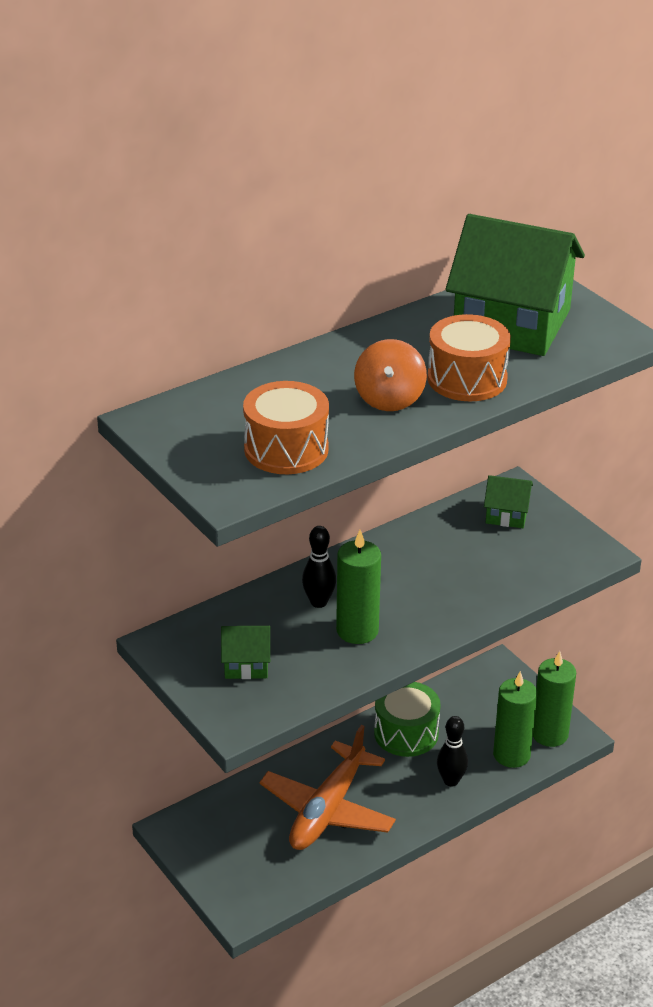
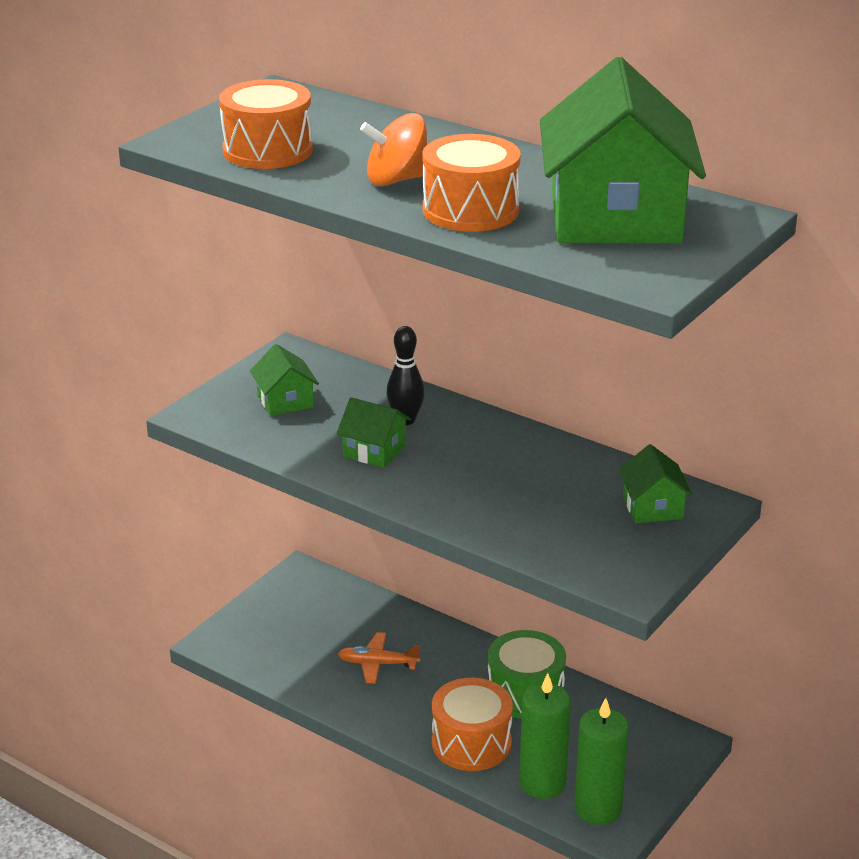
camera: 70 degrees right, 5 degrees down
orange plane [260,725,396,850] -> orange plane [338,632,420,684], size x0.49
green candle [336,530,381,644] -> green house [336,397,411,468]
black bowling pin [437,716,468,786] -> orange drum [432,678,513,771]

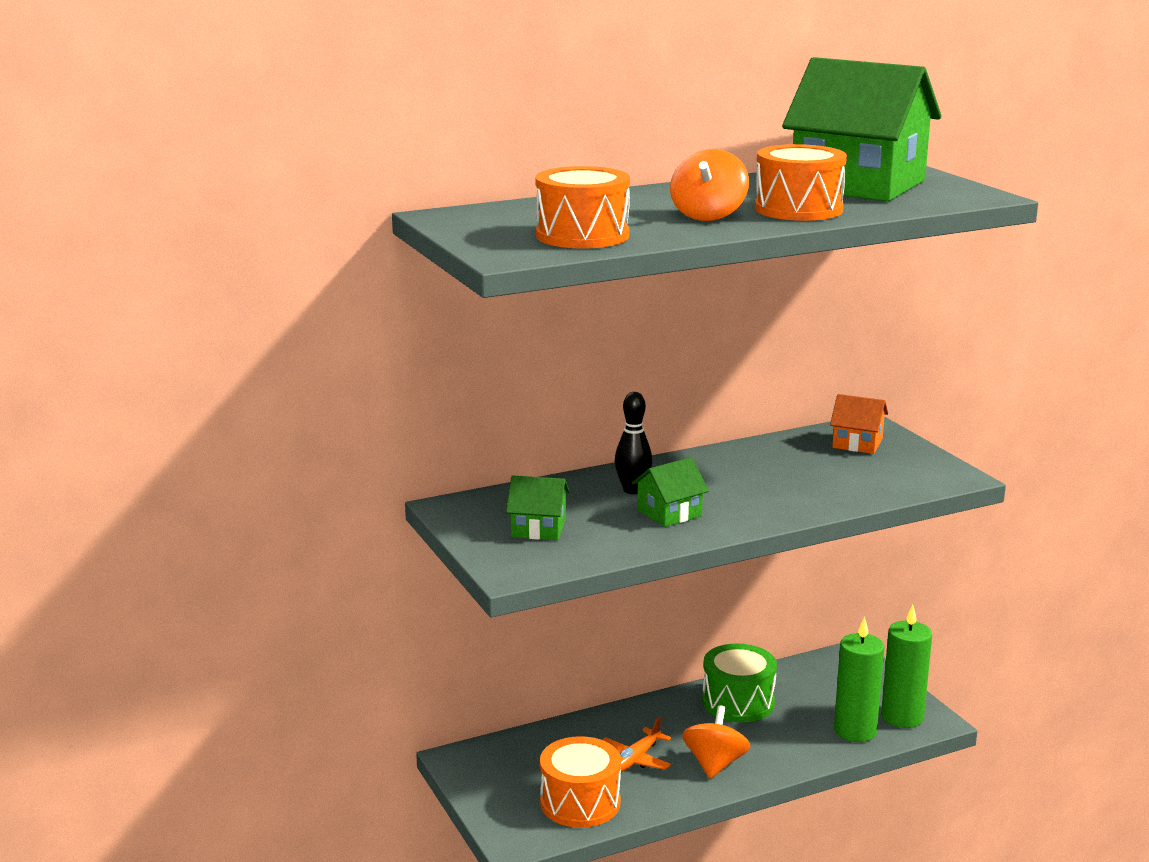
camera: 60 degrees left, 10 degrees down
orange drum [432,678,513,771] -> orange drum moved to [540,736,621,828]
green house [618,444,693,523] -> orange house [830,394,888,454]
none -> orange spinning top [682,705,750,779]

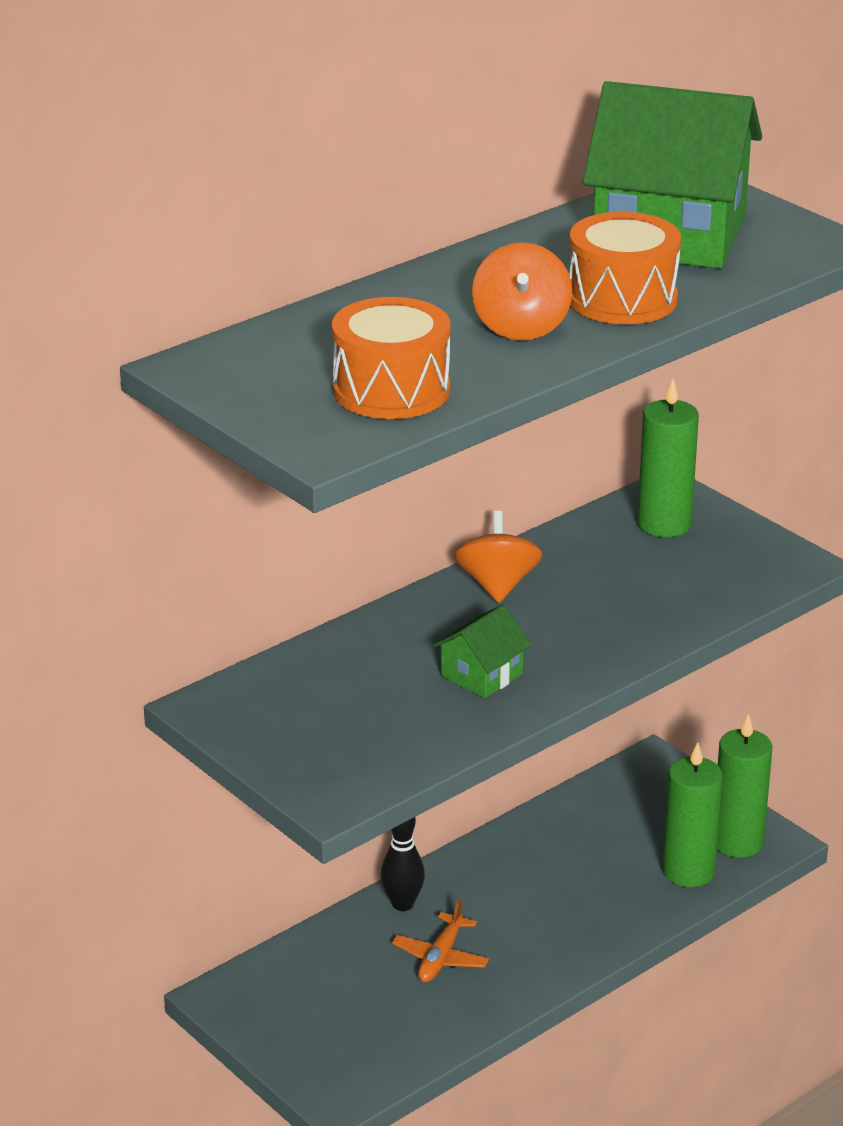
camera: 15 degrees left, 10 degrees up
green house [506,475,570,540] -> none
orange drum [540,736,621,828] -> none
black bowling pin [615,392,652,494] -> black bowling pin moved to [381,817,425,911]
orange spinning top [682,705,750,779] -> orange spinning top moved to [454,511,542,603]
green drum [702,644,777,722] -> none
orange house [830,394,888,454] -> green candle [638,379,699,537]

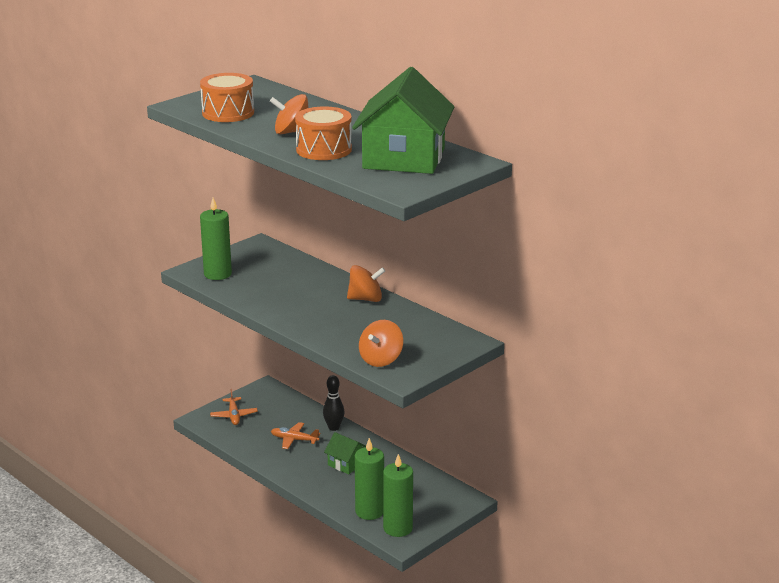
camera: 85 degrees right, 5 degrees down
green house [433,604,531,698] -> green house moved to [324,432,366,474]
green candle [638,379,699,537] -> green candle moved to [200,198,232,280]
none -> orange plane [210,389,258,425]
none -> orange spinning top [359,320,403,367]

